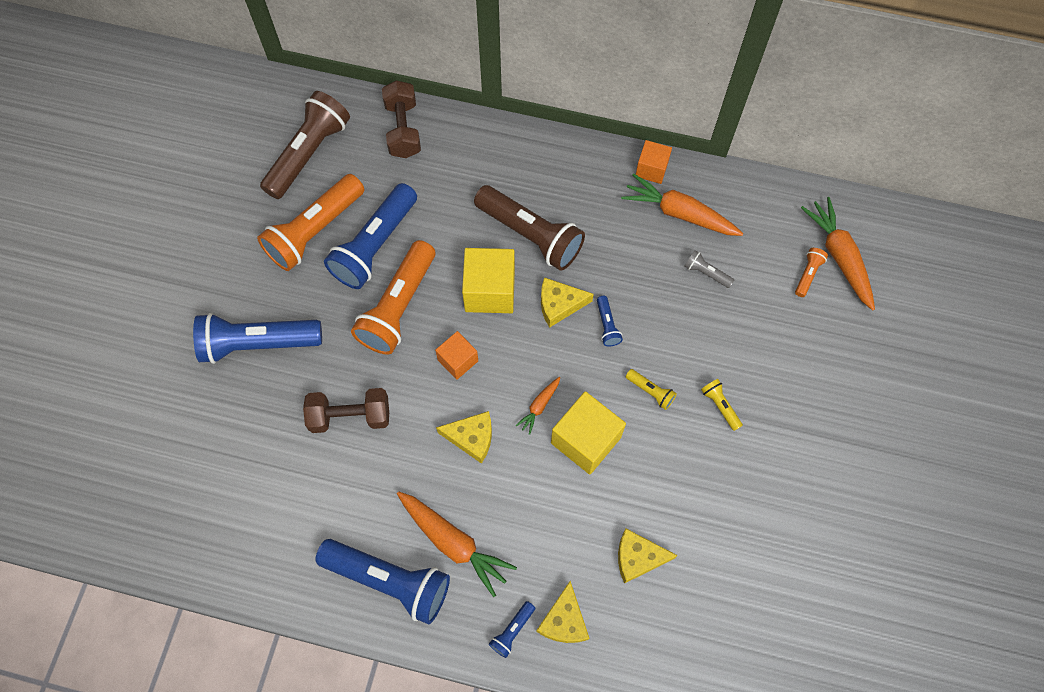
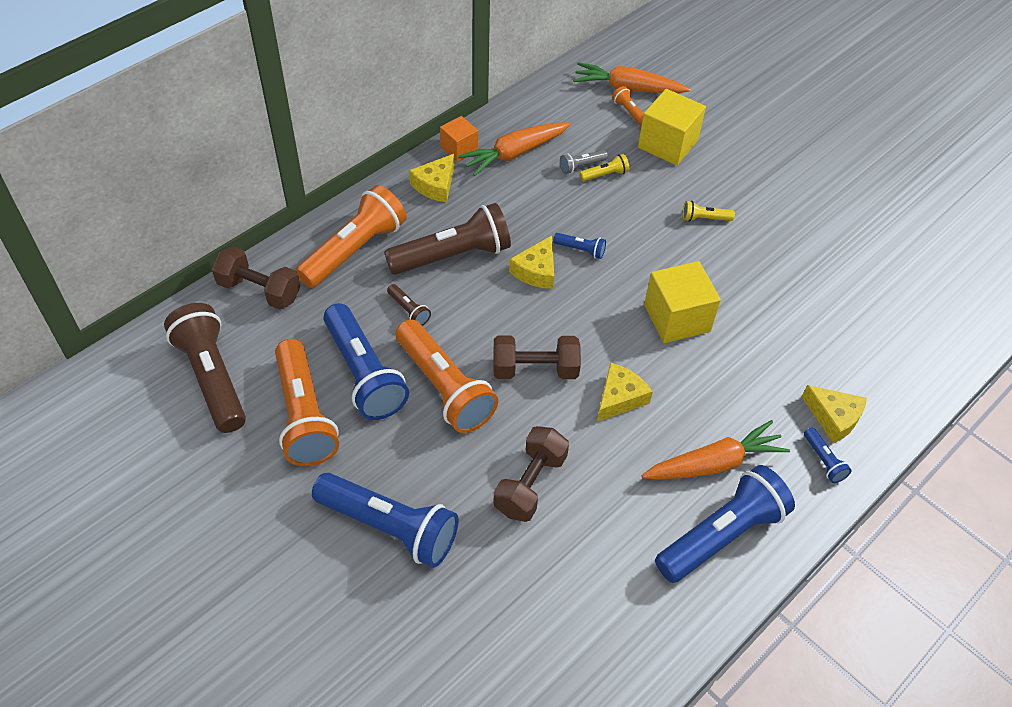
camera: 60 degrees left, 15 degrees down
blue flashlight [193,313,322,364] -> blue flashlight turned 90 degrees counterclockwise [312,473,459,568]
orange cube [435,331,478,380] -> brown dumbbell [493,335,581,379]
yellow cube [462,248,515,313] -> yellow cube moved to [638,89,706,165]
orange carrot [515,377,560,435] -> none
yellow cheese [618,529,678,583] -> yellow cheese moved to [409,154,454,202]
yellow flashlight [625,369,677,410] -> yellow flashlight moved to [579,154,629,181]
none -> orange flashlight [295,185,407,288]
none -> brown flashlight [387,284,431,326]

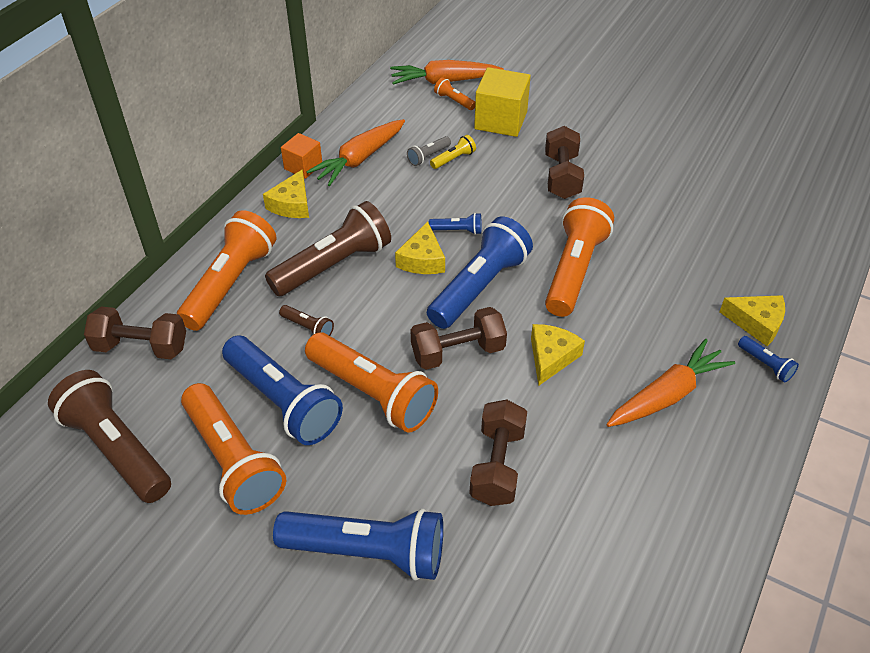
camera: 15 degrees left, 5 degrees down
yellow cube [644,261,721,343] -> orange flashlight [545,197,614,317]
blue flashlight [655,465,795,583] -> blue flashlight moved to [427,216,533,329]
yellow flashlight [682,201,735,222] -> brown dumbbell [545,126,584,199]

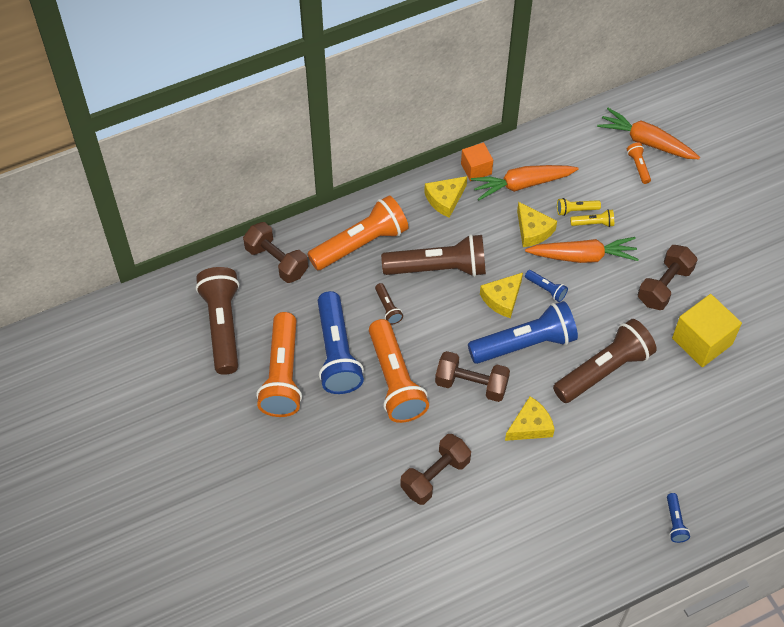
camera: 35 degrees right, 10 degrees up
blue flashlight [273,509,443,581] -> none
grey flashlight [407,136,451,166] -> yellow flashlight [557,198,601,216]
yellow cube [474,67,531,137] -> yellow cube moved to [672,294,742,367]
orange flashlight [545,197,614,317] -> brown flashlight [553,319,657,403]
orange carrot [606,339,735,427] -> orange carrot moved to [525,237,639,263]
yellow cheese [719,295,785,346] -> yellow cheese moved to [517,202,557,247]

